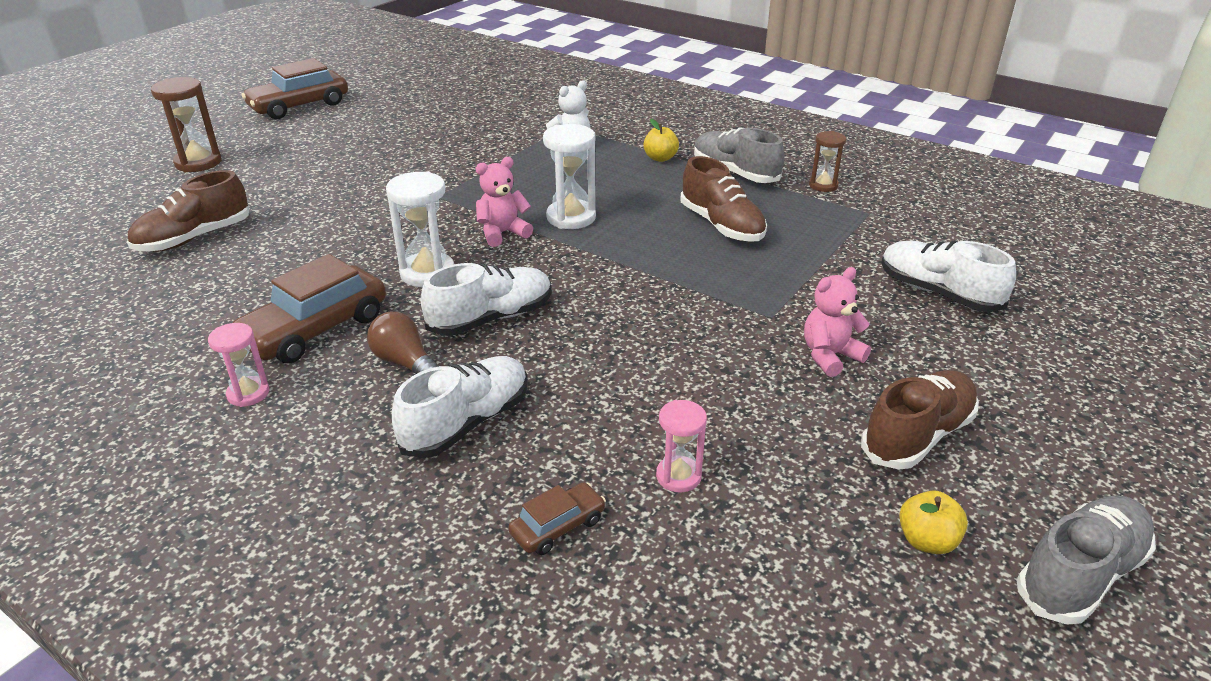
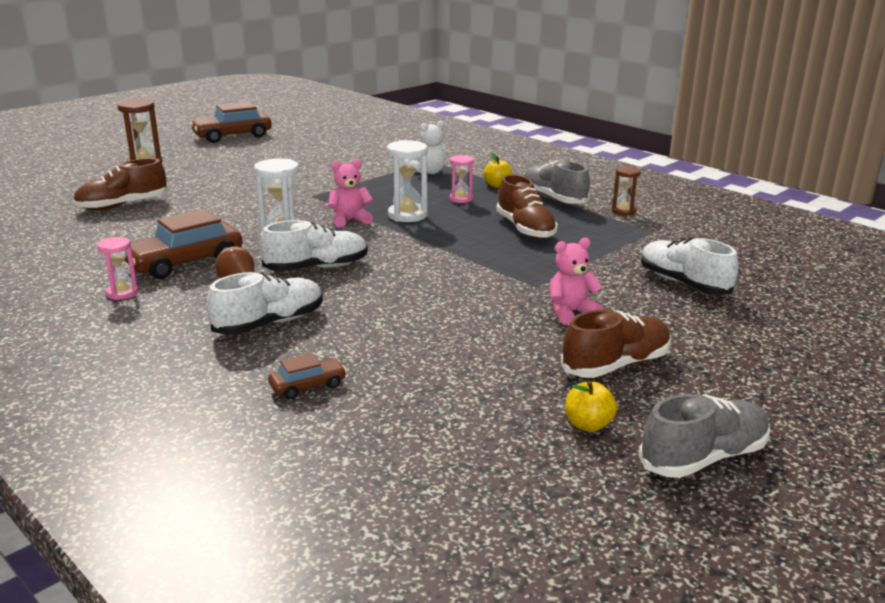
camera: 10 degrees right, 10 degrees down
pink hourglass [656,400,707,492] -> pink hourglass moved to [449,155,474,203]

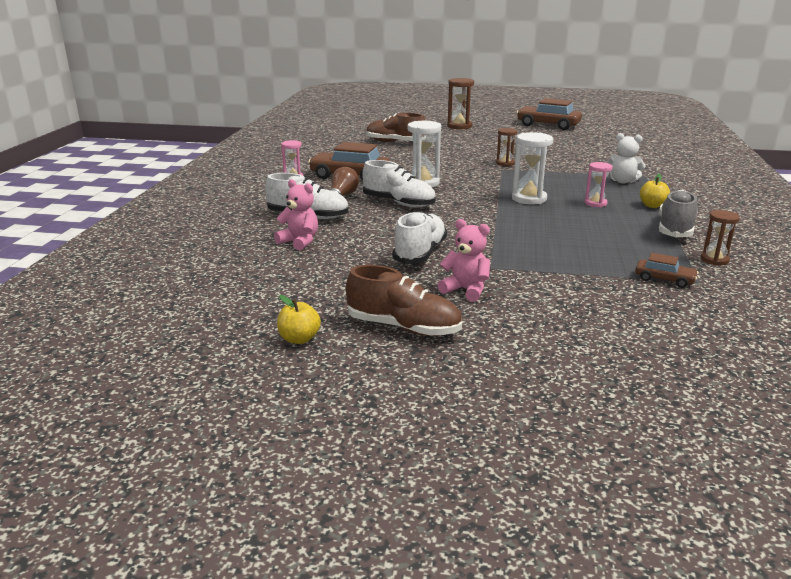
camera: 55 degrees right, 0 degrees up
brown car [268,353,347,399] -> brown car moved to [635,253,699,288]
pink teddy bear [328,159,373,227] -> pink teddy bear moved to [274,179,318,250]
brown shoe [496,174,558,239] -> none
grey shoe [639,394,770,478] -> none
white shoe [641,237,738,295] -> white shoe moved to [392,211,447,264]
none -> brown hourglass [496,128,517,166]

